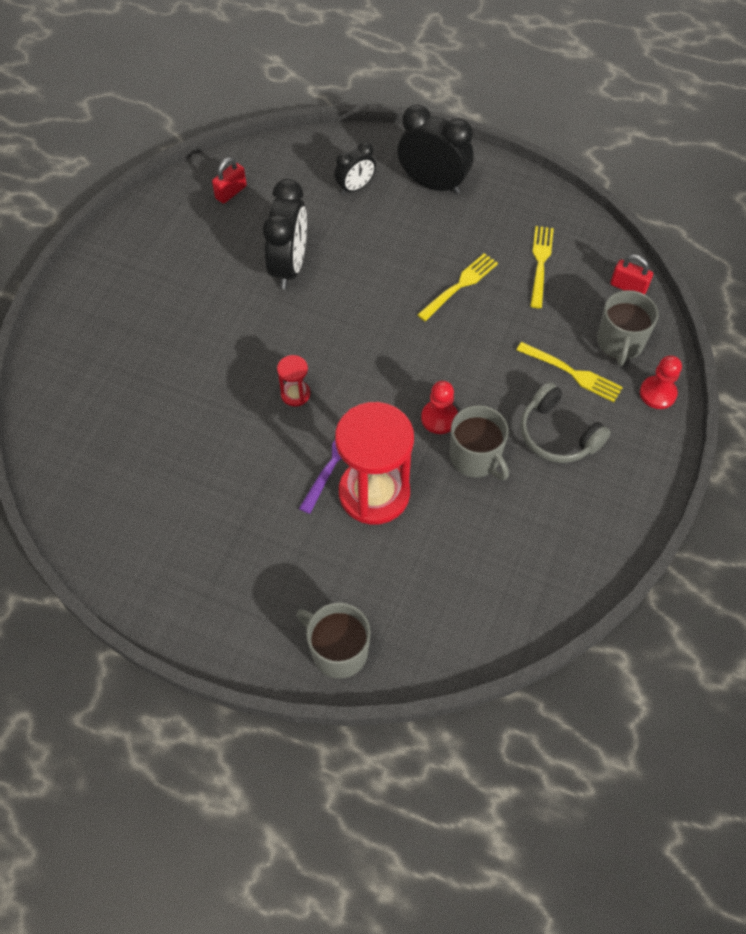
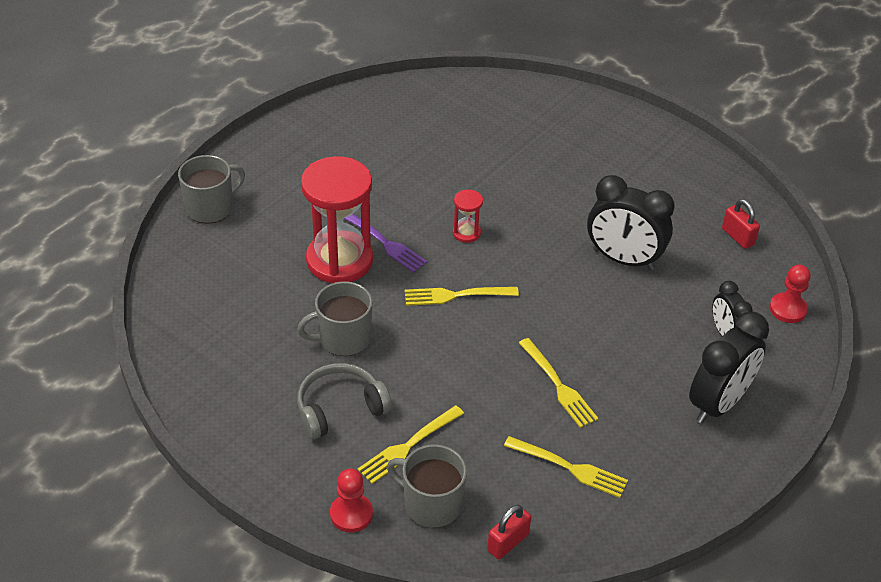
camera: 105 degrees right, 15 degrees down
red pawn [421,381,458,434] -> red pawn moved to [770,265,811,323]
none -> yellow fork [405,287,519,306]

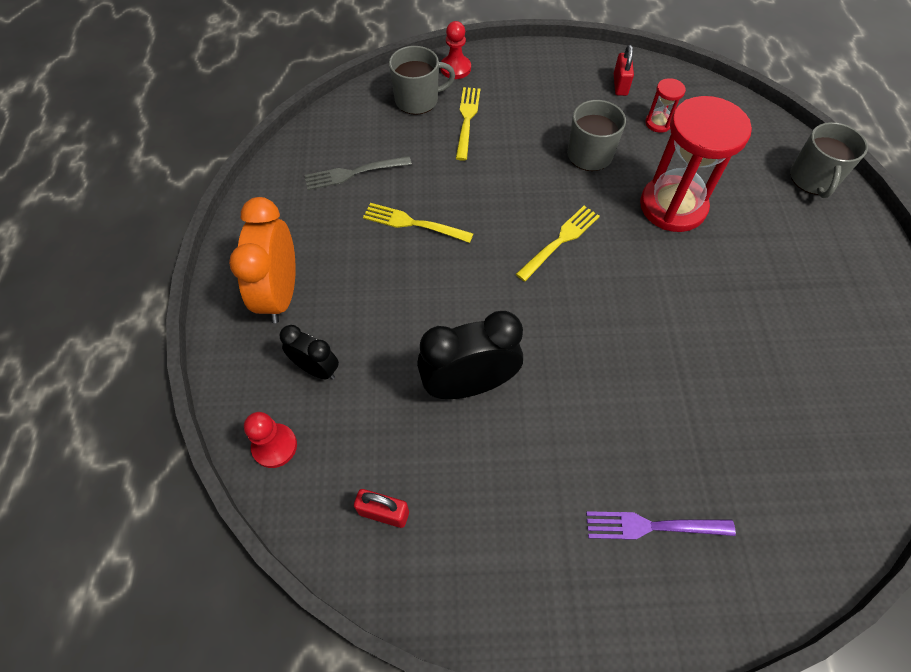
camera: 140 degrees right, 15 degrees up
grey headphones [297,363,392,440] -> none
purple fork [344,214,427,273] -> purple fork moved to [586,511,736,540]
red hourglass [453,190,483,243] -> red hourglass moved to [645,78,686,133]
red padlock [487,505,531,559] -> red padlock moved to [614,45,634,96]
yellow fork [504,436,628,498] -> grey fork [305,156,412,190]
black clock [689,312,769,424] -> orange clock [229,197,296,323]

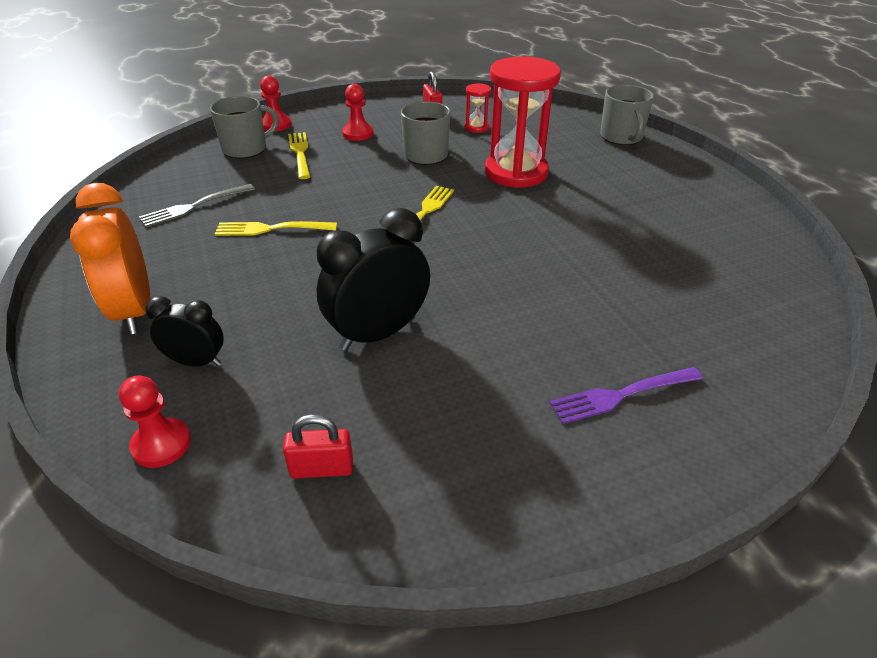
camera: 20 degrees left, 20 degrees down
none -> red pawn [342,84,374,141]

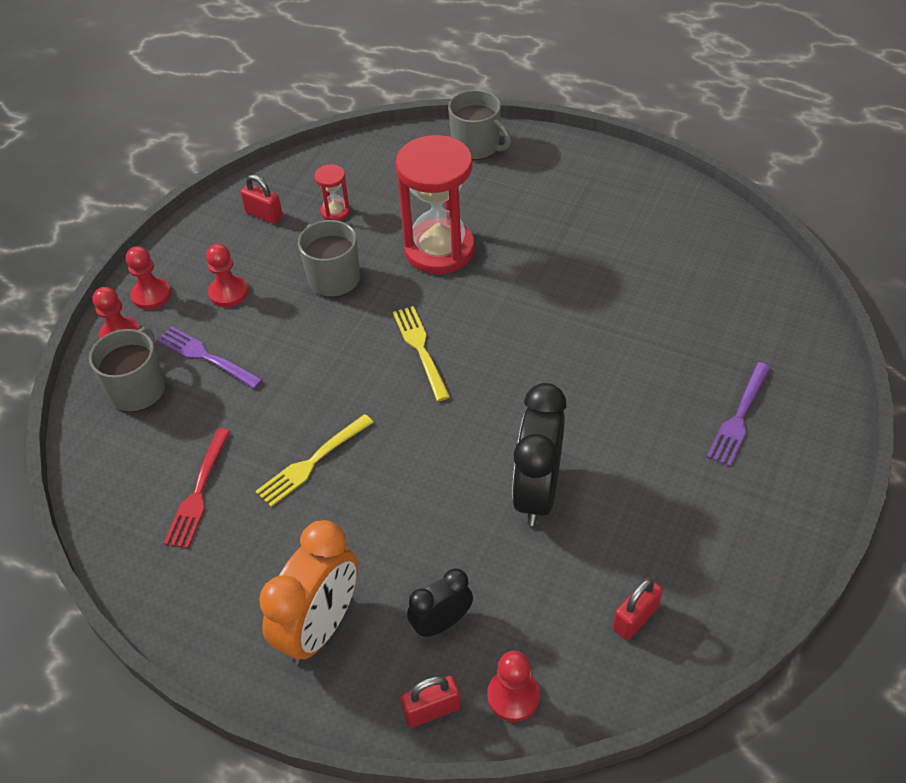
camera: 40 degrees left, 10 degrees up
orange clock [70,183,150,335] -> orange clock turned 90 degrees counterclockwise [259,520,358,664]
grey fork [139,184,255,227] -> red fork [164,428,231,548]
yellow fork [288,132,310,179] -> purple fork [157,326,263,389]
none -> red pawn [126,246,171,310]
none -> red padlock [401,676,461,728]

